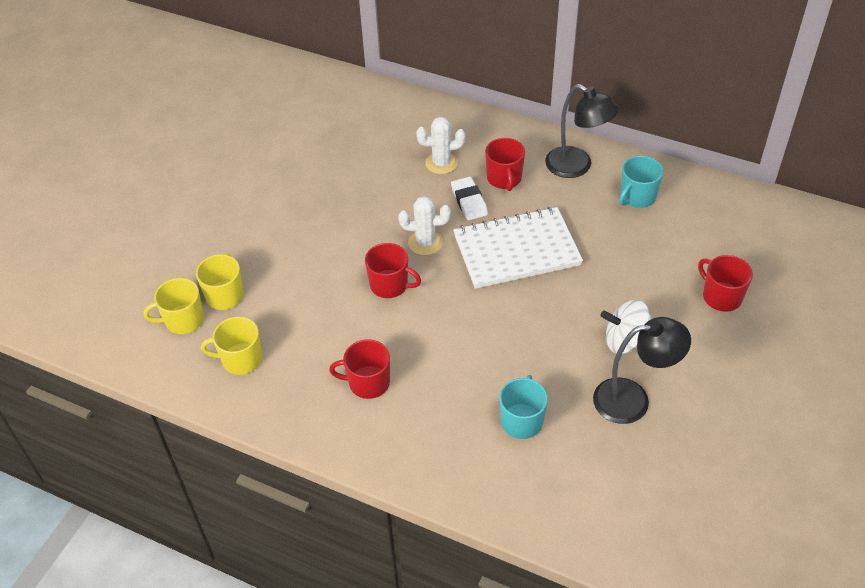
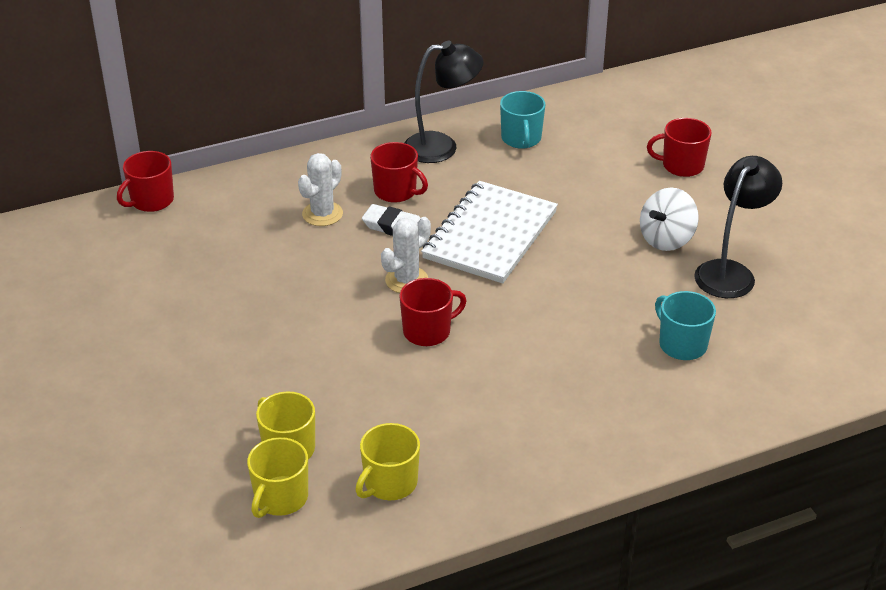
camera: 50 degrees left, 10 degrees down
red mug [329,339,390,399] -> red mug moved to [117,151,174,212]

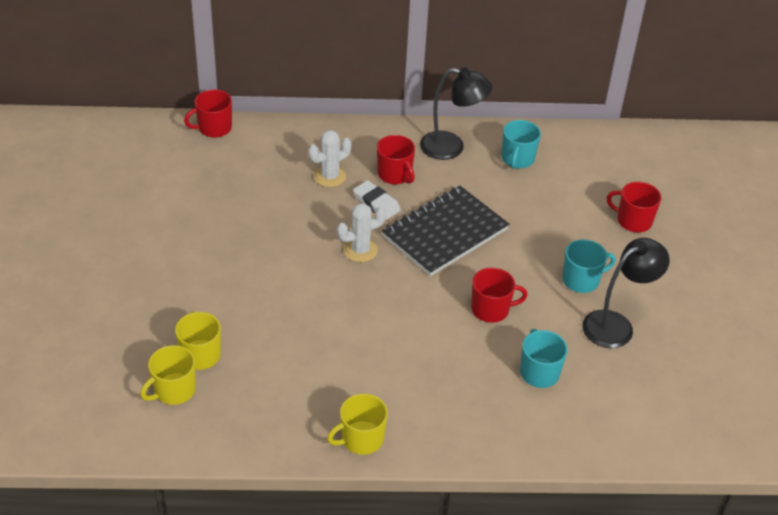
camera: 20 degrees right, 5 degrees up
yellow mug [355,423,420,500] -> yellow mug moved to [327,393,388,455]
red mug [399,278,467,346] -> red mug moved to [471,267,528,323]
white notebook [421,181,558,284] -> black notebook [382,186,509,276]
white spinning top [640,188,699,251] -> turquoise mug [562,239,616,293]

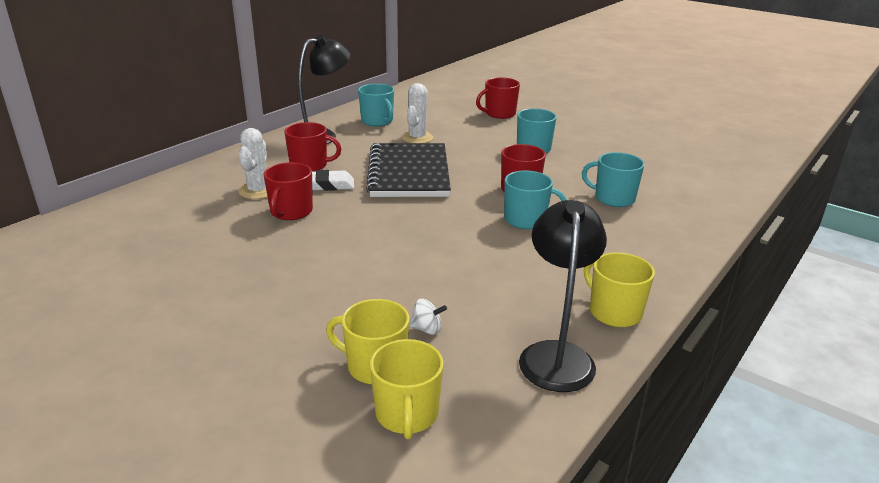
camera: 50 degrees left, 15 degrees down
red mug [184,90,232,138] -> red mug moved to [263,162,313,220]
yellow mug [327,393,388,455] -> yellow mug turned 135 degrees clockwise [584,252,655,327]
white cactus [337,203,386,262] -> white cactus moved to [402,83,433,143]
black lamp [582,238,670,348] -> black lamp moved to [519,200,607,392]
none -> white spinning top [409,299,447,335]
none -> turquoise mug [504,170,567,229]

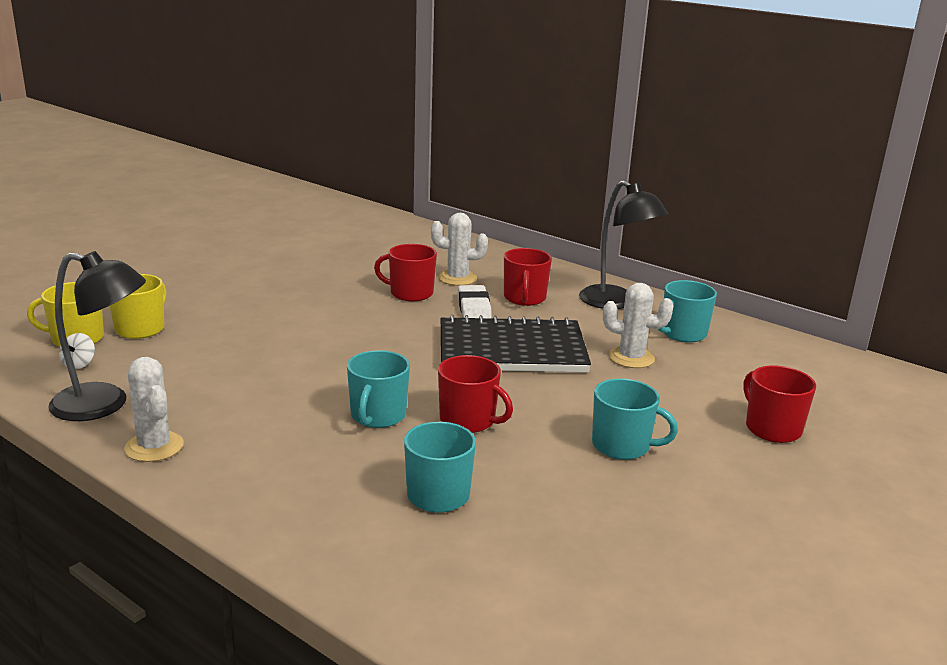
camera: 90 degrees right, 5 degrees down
white spinning top [409,299,447,335] -> white spinning top moved to [59,333,95,369]
yellow mug [584,252,655,327] -> white cactus [124,357,184,462]

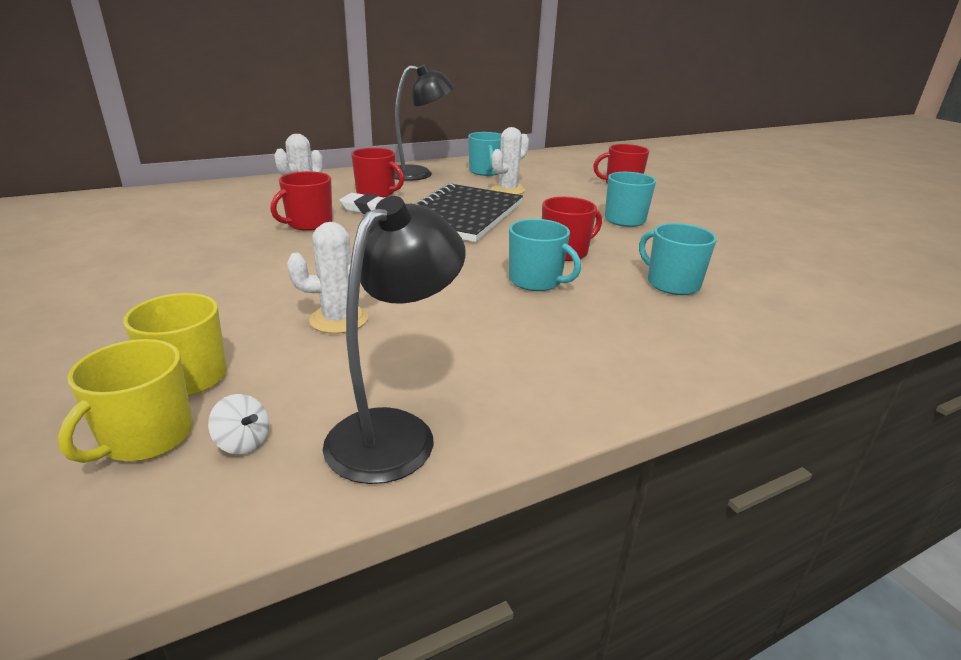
camera: 65 degrees left, 5 degrees up
white cactus [124,357,184,462] -> white cactus moved to [287,222,368,334]

